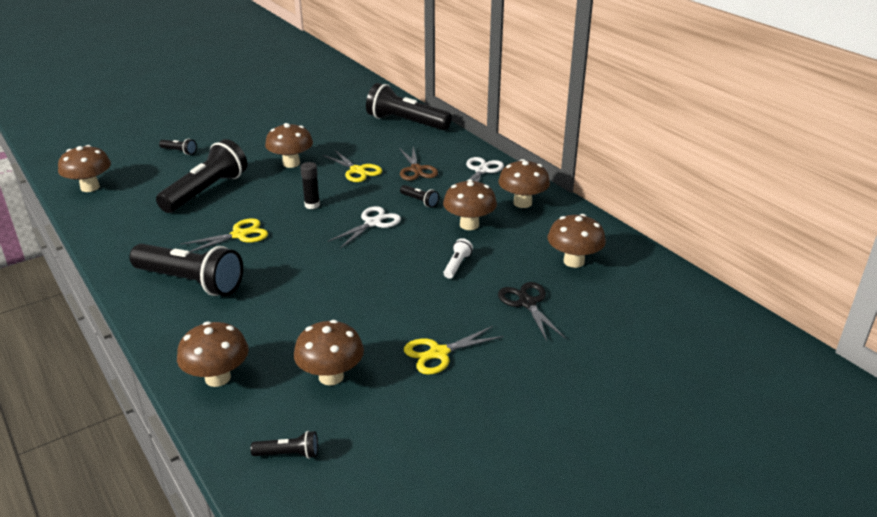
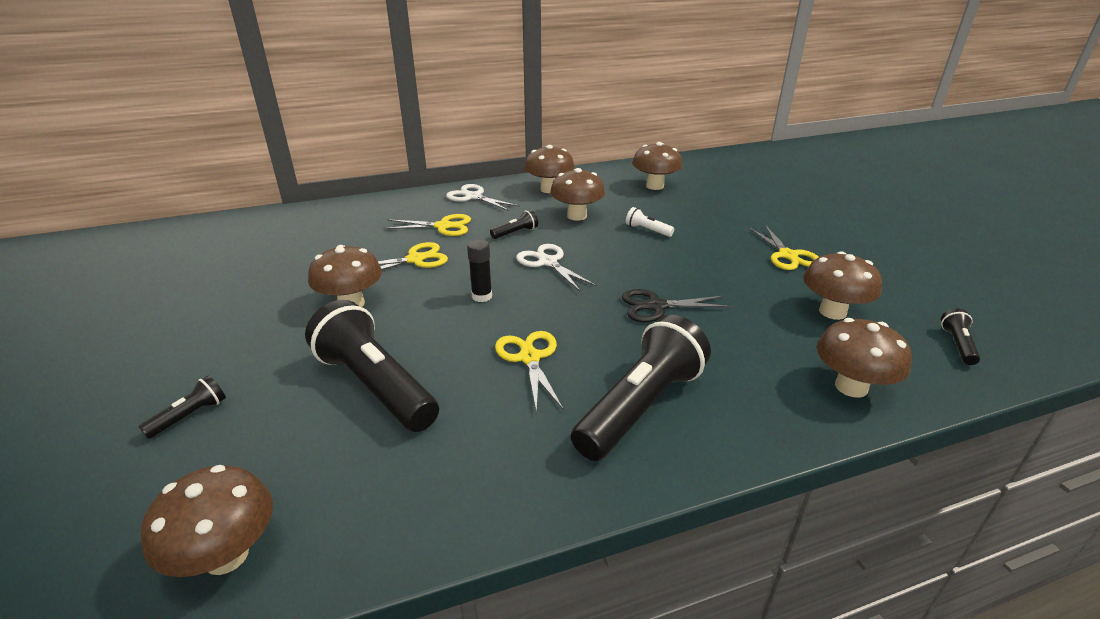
camera: 75 degrees left, 0 degrees up
black flashlight [366,83,452,130] -> none
brown scissors [399,146,438,181] -> yellow scissors [383,214,471,236]
black scissors [498,282,566,341] -> black scissors moved to [622,289,732,322]

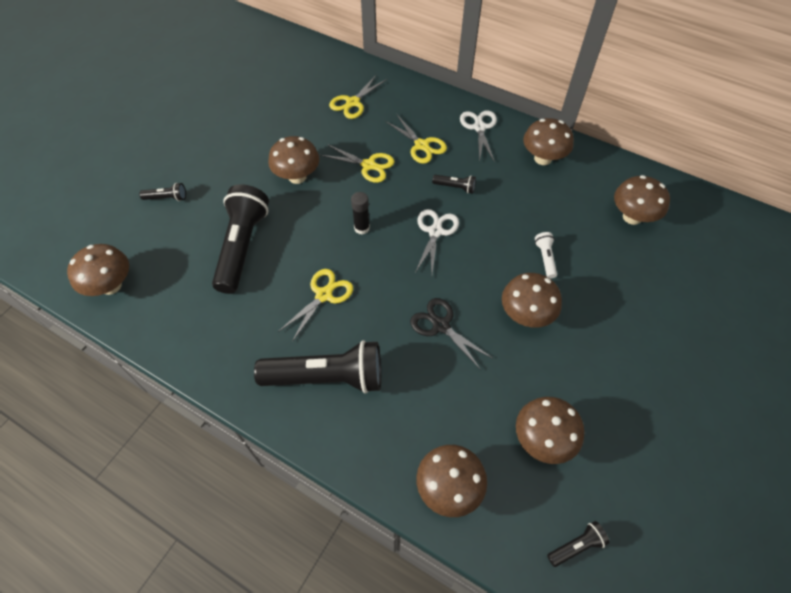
camera: 50 degrees right, 25 degrees up
brown mushroom [550,168,605,220] -> brown mushroom moved to [502,273,562,327]
yellow scissors [749,225,818,270] -> yellow scissors moved to [329,75,387,119]

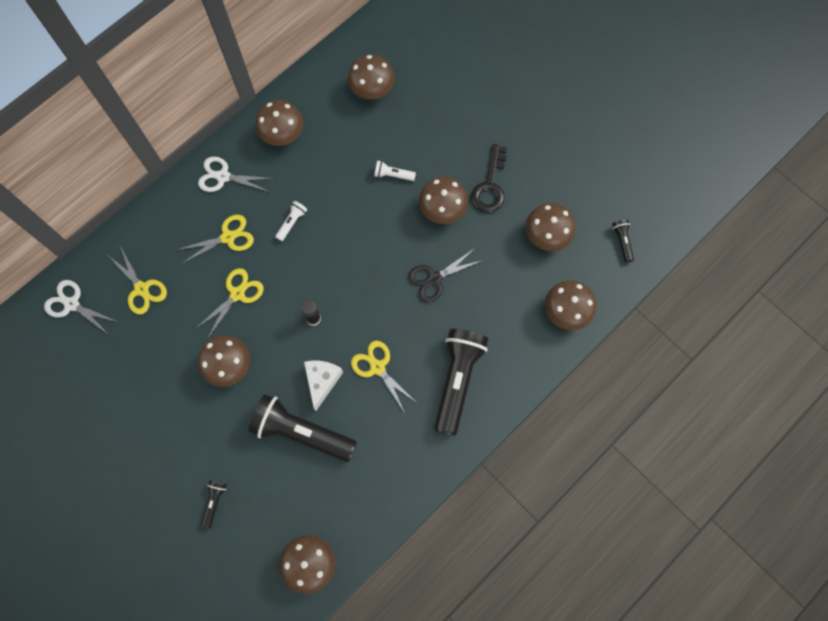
camera: 75 degrees left, 15 degrees up
white scissors [415,209,459,273] -> white scissors moved to [44,280,118,335]
black flashlight [432,175,476,194] -> white flashlight [275,201,308,241]
none -> white cheese [304,361,343,411]
none -> black key [471,144,507,213]

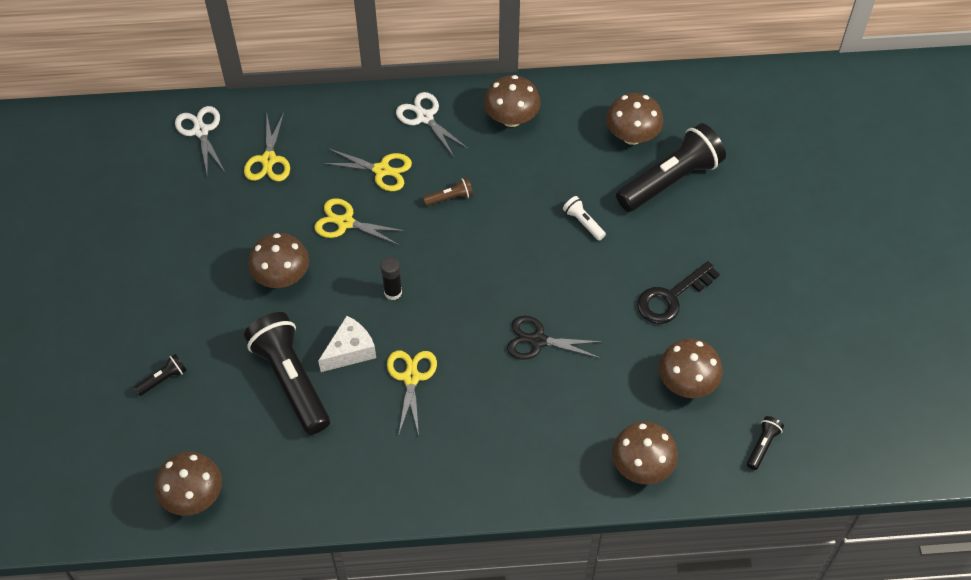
camera: 40 degrees right, 15 degrees down
yellow scissors [196,268,264,338] -> yellow scissors turned 150 degrees counterclockwise [314,198,405,245]
white flashlight [275,201,308,241] -> brown flashlight [423,177,473,206]
brown mushroom [419,177,468,224] -> none
black flashlight [434,329,488,436] -> black flashlight moved to [616,123,726,212]

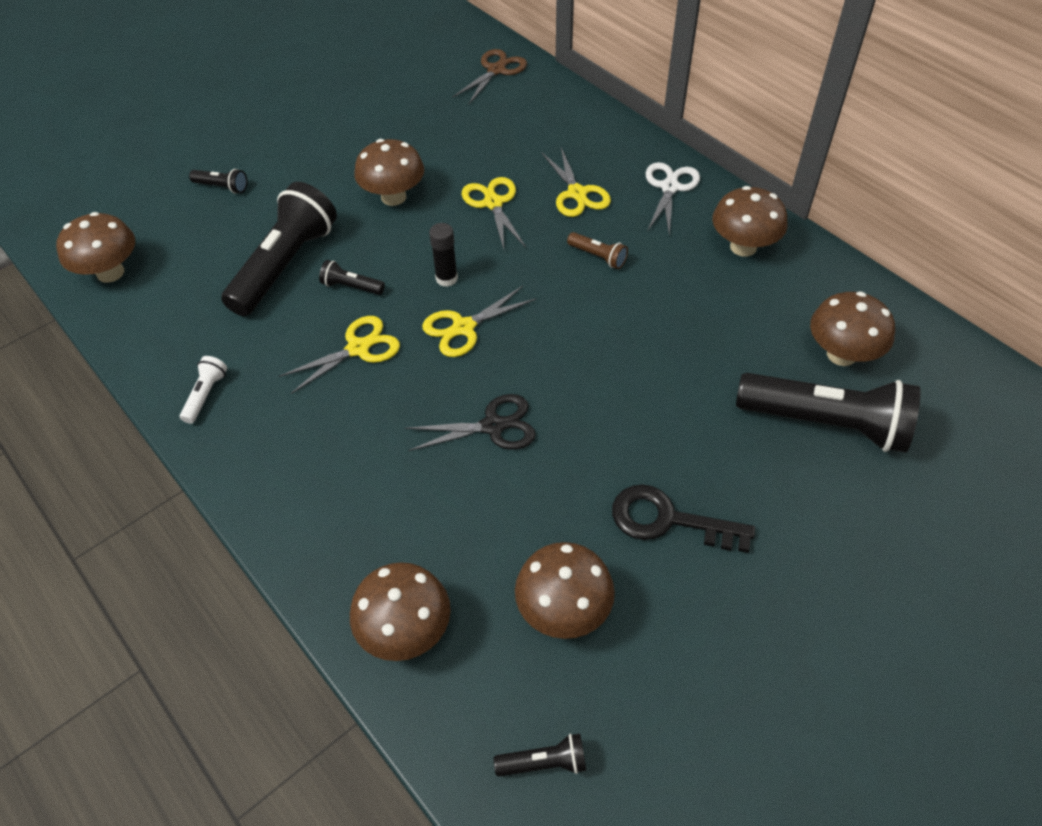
camera: 55 degrees right, 5 degrees down
white scissors [175,106,225,173] -> brown scissors [452,49,527,105]
yellow scissors [244,112,290,181] -> yellow scissors moved to [422,286,537,357]
white cheese [318,316,376,372] -> black flashlight [319,260,385,295]
black scissors [507,316,603,360] -> black scissors turned 105 degrees clockwise [405,394,536,451]
white flashlight [563,196,606,241] -> white flashlight moved to [180,356,227,424]

